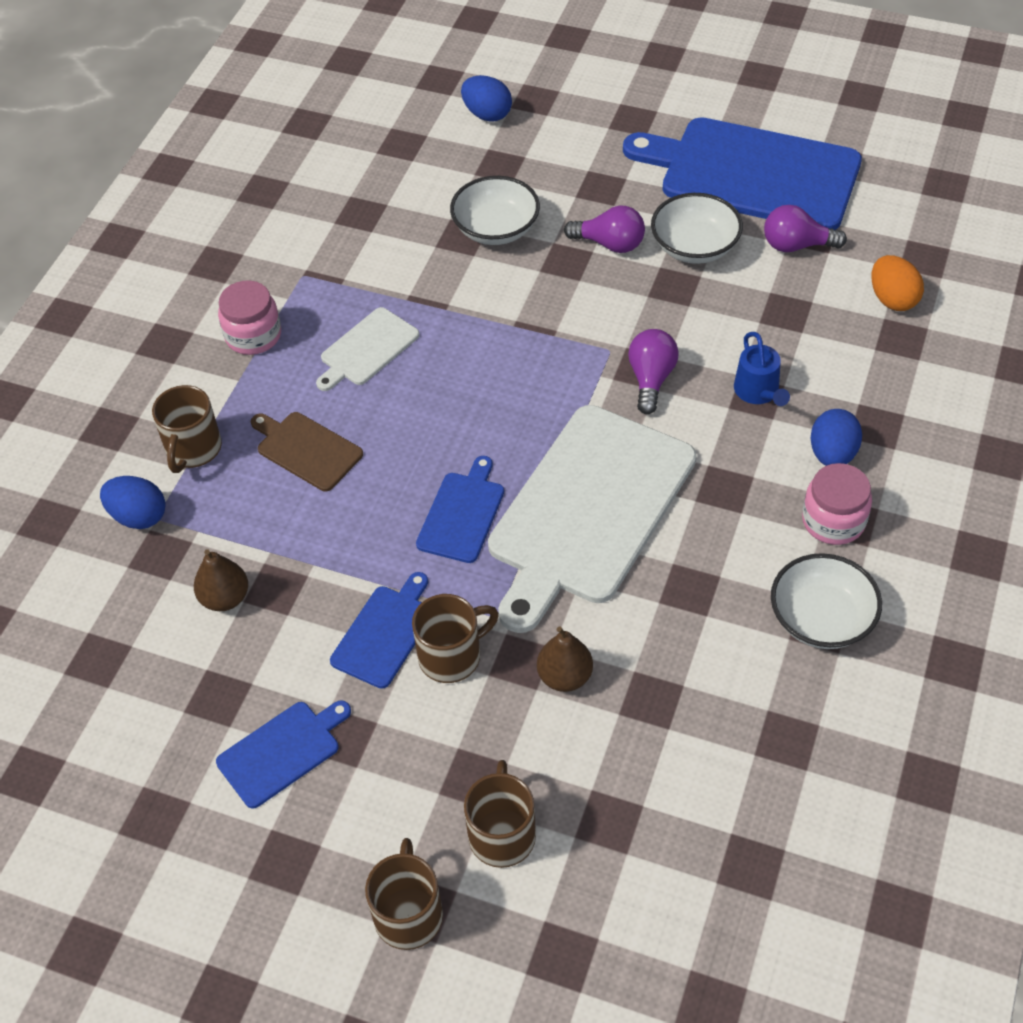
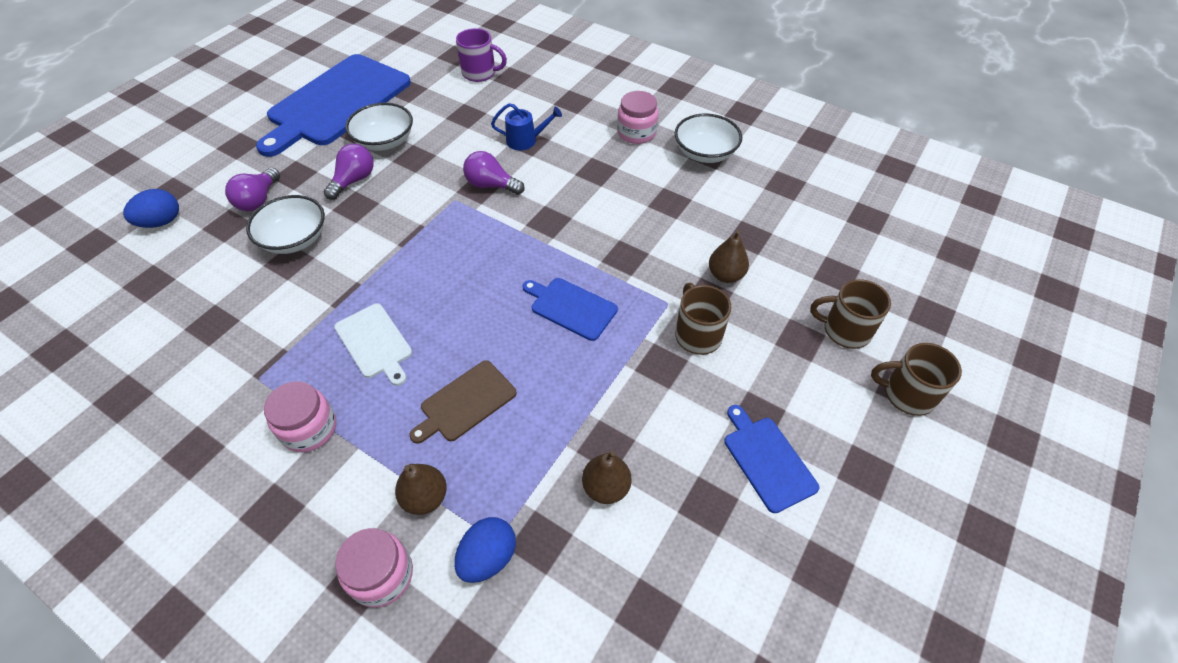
camera: 80 degrees left, 0 degrees up
brown mug [152,385,222,473] -> brown pear [395,464,447,515]
blue cutting board [330,572,428,689] -> none
white cutting board [488,405,696,633] -> none
purple light bulb [764,205,847,252] -> purple light bulb moved to [225,168,280,211]
blue egg [811,409,862,466] -> none
orange egg [872,255,924,311] -> purple mug [456,28,507,82]
none -> pink jar [335,528,413,608]

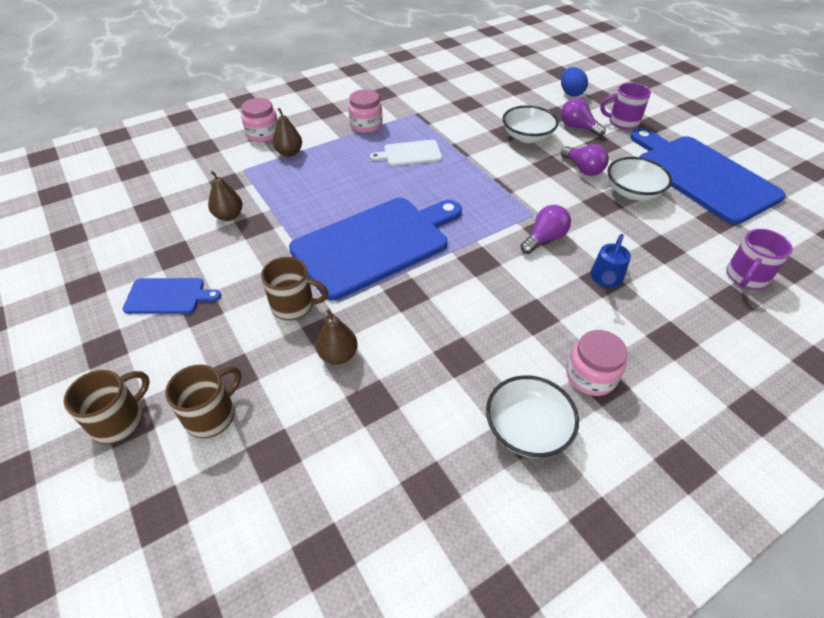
camera: 115 degrees right, 5 degrees down
brown cutting board [409,360,517,444] -> none
blue egg [454,517,516,583] -> none
blue cutting board [523,278,618,341] -> blue cutting board [289,198,462,301], size x2.16
none -> purple mug [600,83,651,129]

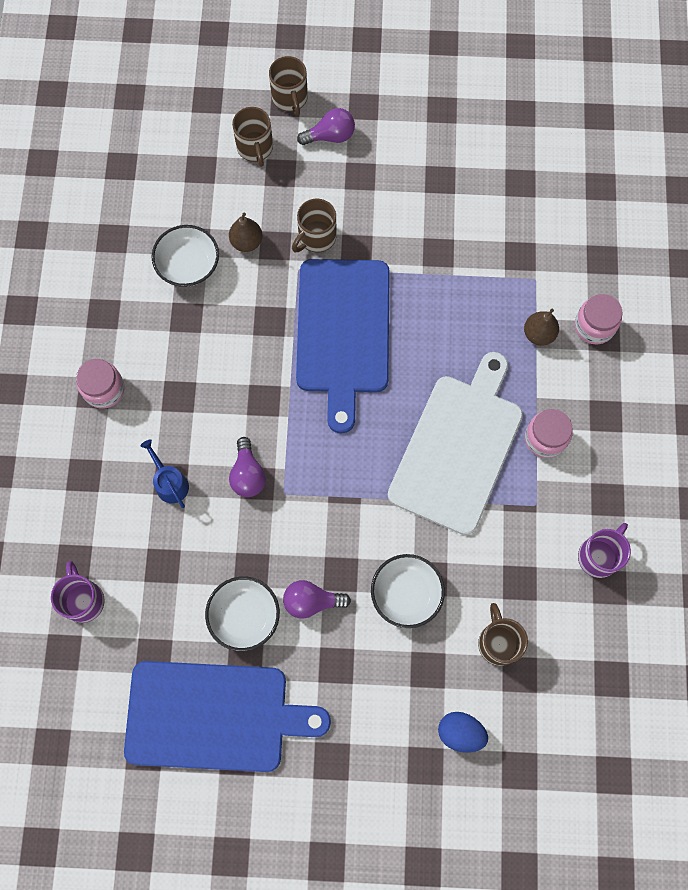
camera: 125 degrees right, 25 degrees up
blue cutting board [123,278,221,314] -> none
brown pear [208,171,243,221] -> none
white cutting board [370,140,442,166] -> white cutting board [388,352,523,535], size x2.16
white bowl [486,375,579,458] -> white bowl moved to [151,225,219,287]
purple light bulb [561,98,606,137] -> purple light bulb moved to [297,108,355,145]
purple mug [600,83,651,129] -> purple mug moved to [578,523,631,578]
none -> brown mug [478,603,528,666]

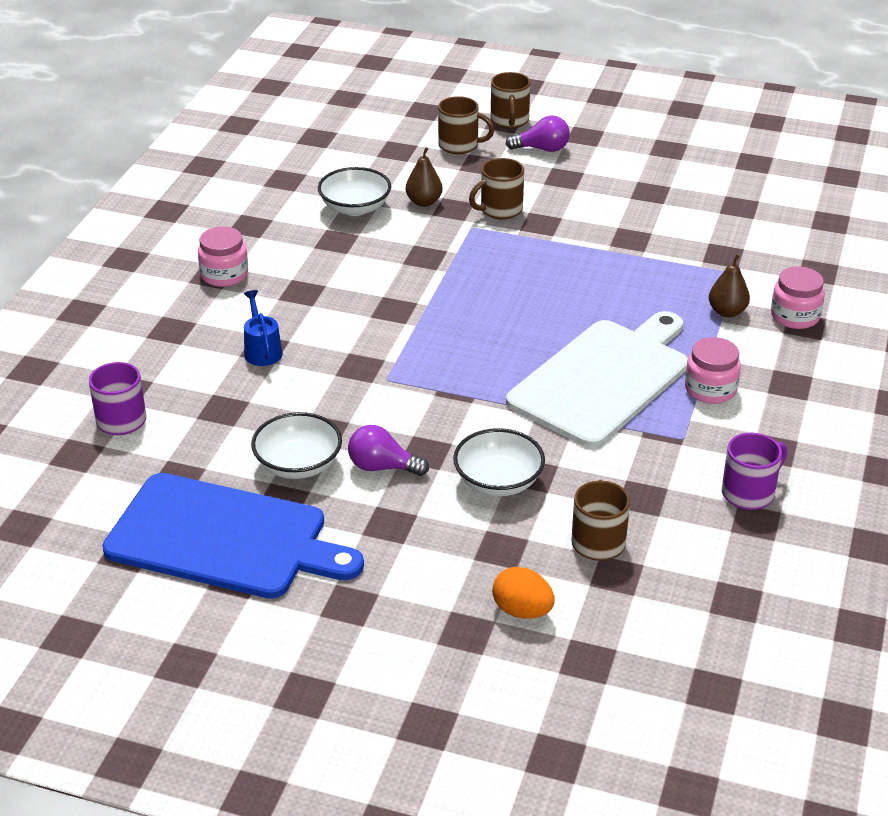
camera: 15 degrees right, 35 degrees down
purple light bulb [229,437,266,497] -> none
brown mug [232,107,273,167] -> brown mug turned 75 degrees counterclockwise [438,96,495,154]
blue cutting board [296,259,390,433] -> none
blue egg [438,712,488,753] -> orange egg [492,567,555,619]

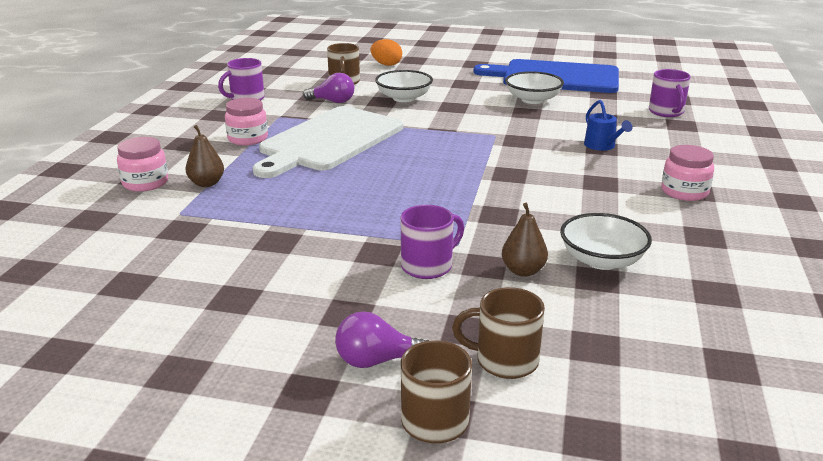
camera: 175 degrees right, 10 degrees down
purple light bulb [348,425,429,476] -> purple light bulb moved to [303,73,354,103]
brown mug [469,158,524,219] -> purple mug [401,205,464,279]

